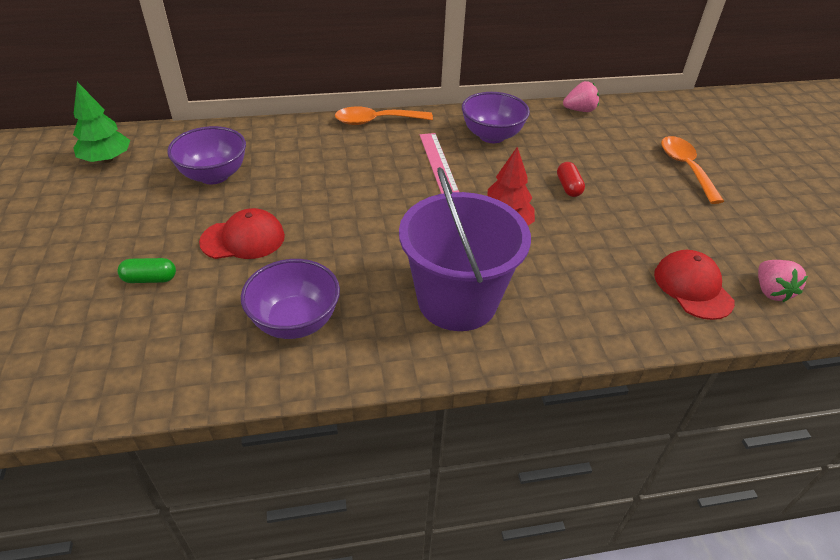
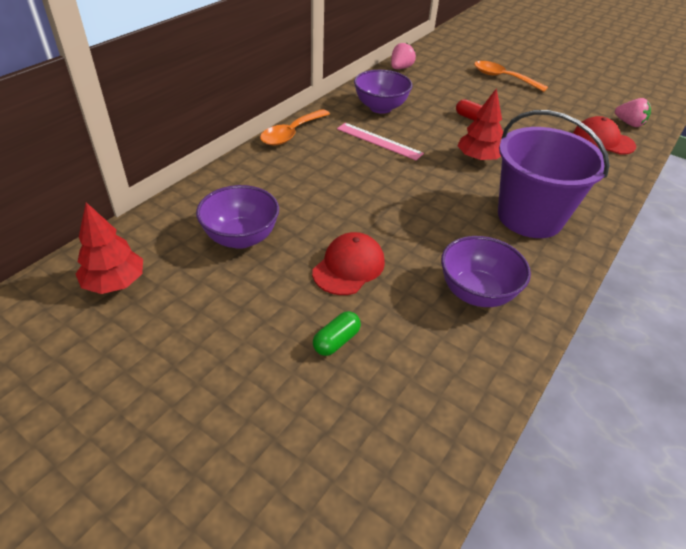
camera: 45 degrees left, 0 degrees up
green tree [73,82,130,163] -> red tree [76,202,143,294]

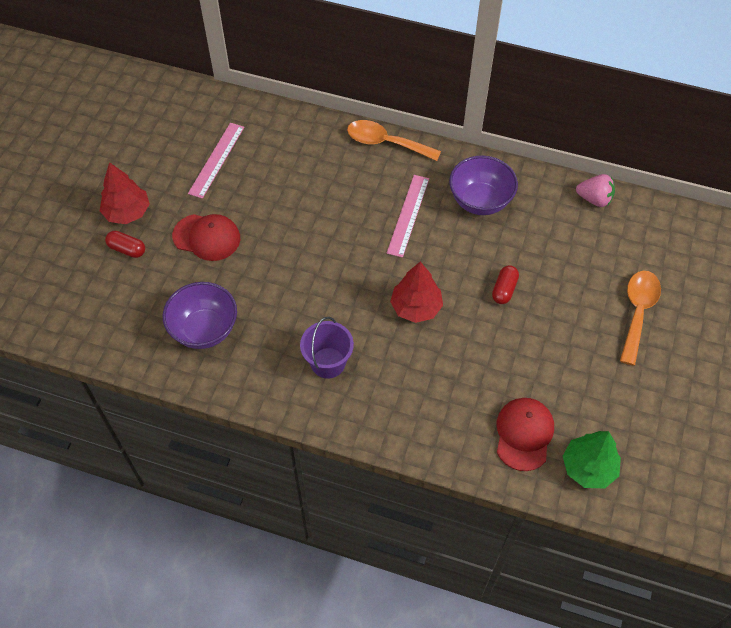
camera: 75 degrees right, 15 degrees up
red tree [76,202,143,294] -> red tree moved to [100,162,150,224]
purple bowl [196,185,279,249] -> pink ruler [188,123,244,199]
green capsule [313,311,361,356] -> red capsule [105,231,145,258]
purple bucket [498,110,610,238] -> purple bucket [300,317,354,379], size x0.53
pink strawberry [615,98,651,127] -> green tree [563,431,621,488]

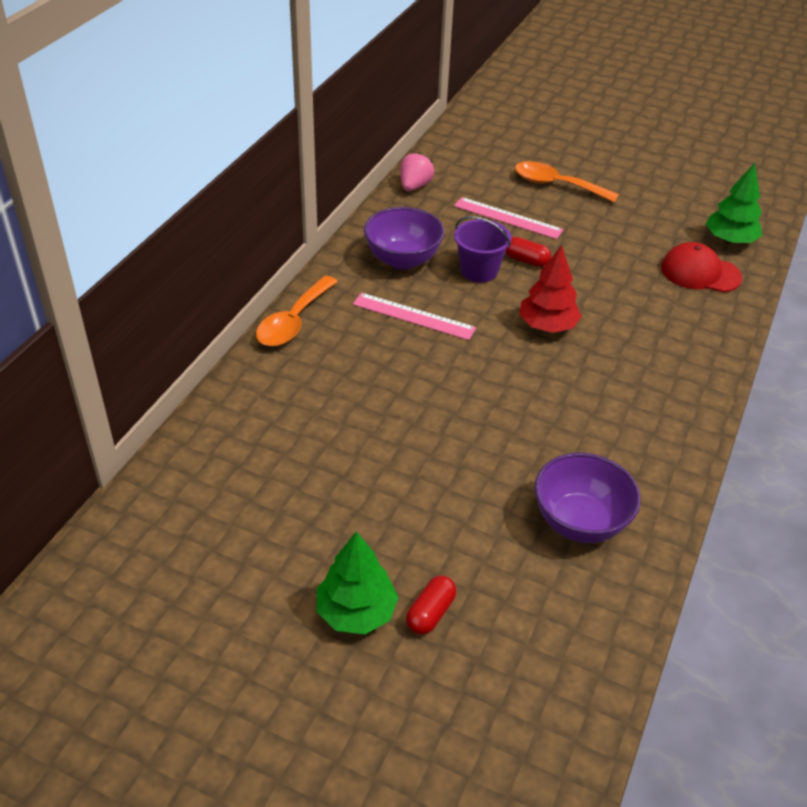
camera: 85 degrees left, 15 degrees down
red tree [100,162,150,224] -> green tree [317,531,399,634]
red cap [172,214,240,261] -> none
pink ruler [188,123,244,199] -> pink ruler moved to [454,197,564,239]
purple bucket [300,317,354,379] -> purple bucket moved to [454,216,512,283]

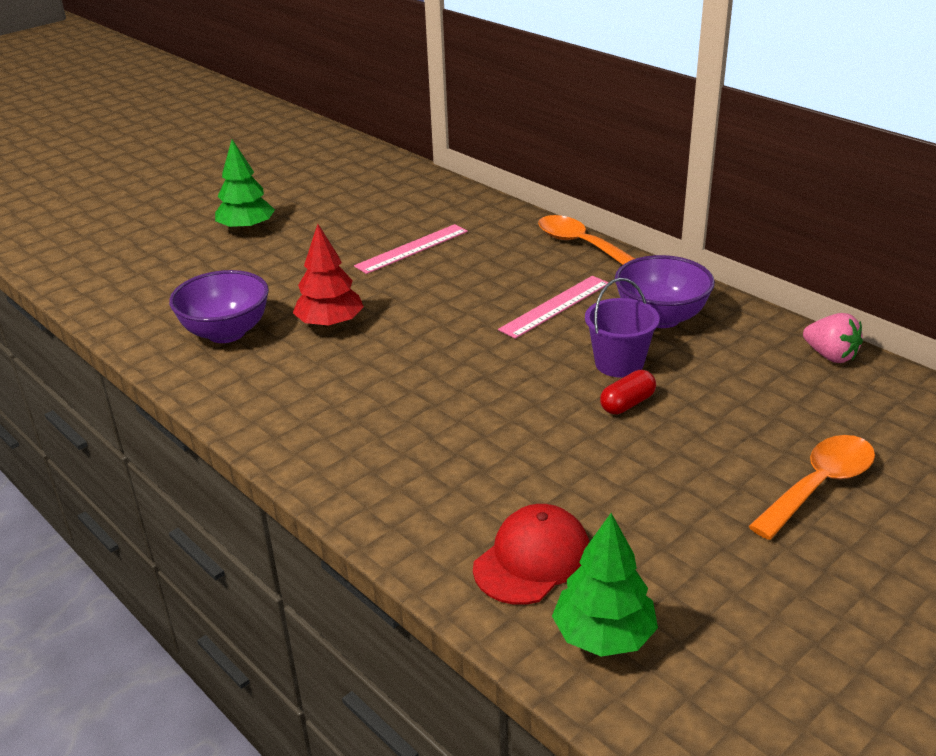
camera: 115 degrees right, 10 degrees down
red capsule [406,576,456,635] -> none
pink ruler [454,197,564,239] -> pink ruler moved to [354,224,468,274]
red tree [519,245,582,333] -> red tree moved to [293,224,364,328]

